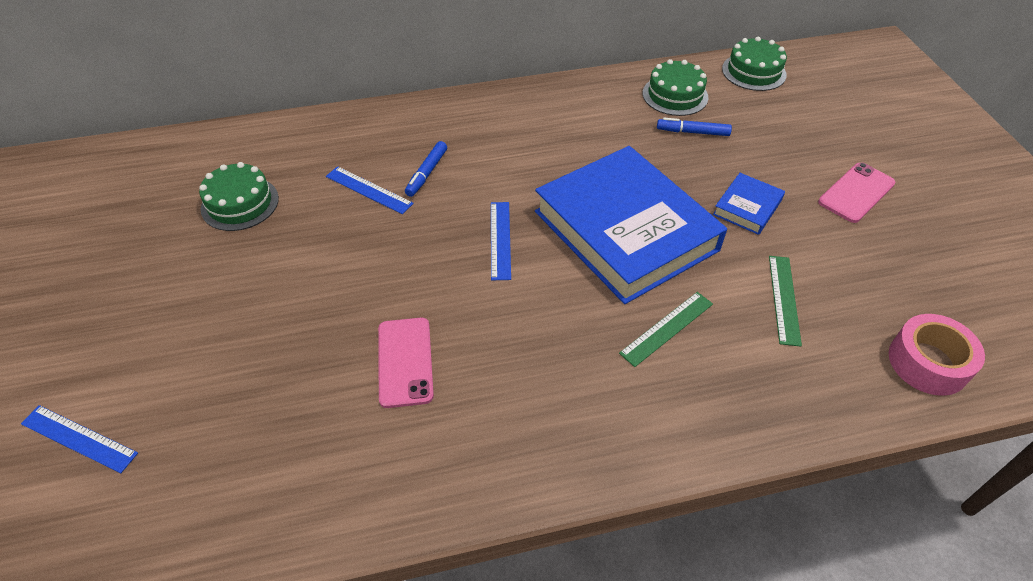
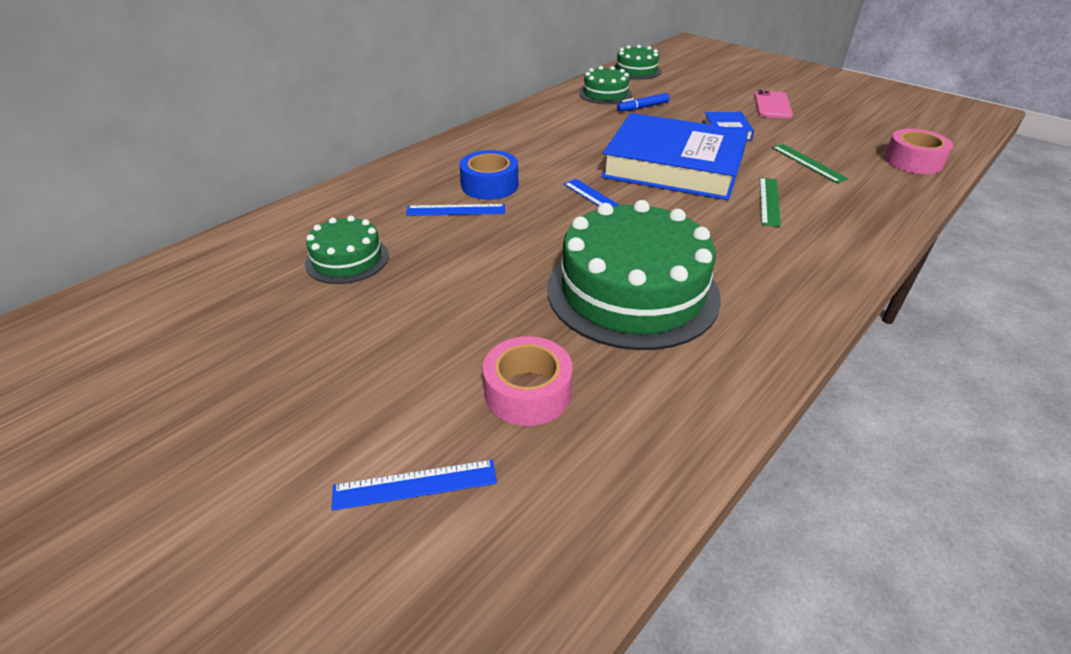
camera: 35 degrees left, 10 degrees down
pink phone [378,318,434,408] -> green cake [547,200,721,350]
blue marker [405,141,447,197] -> blue tape [459,150,518,200]
none -> pink tape [483,336,573,426]

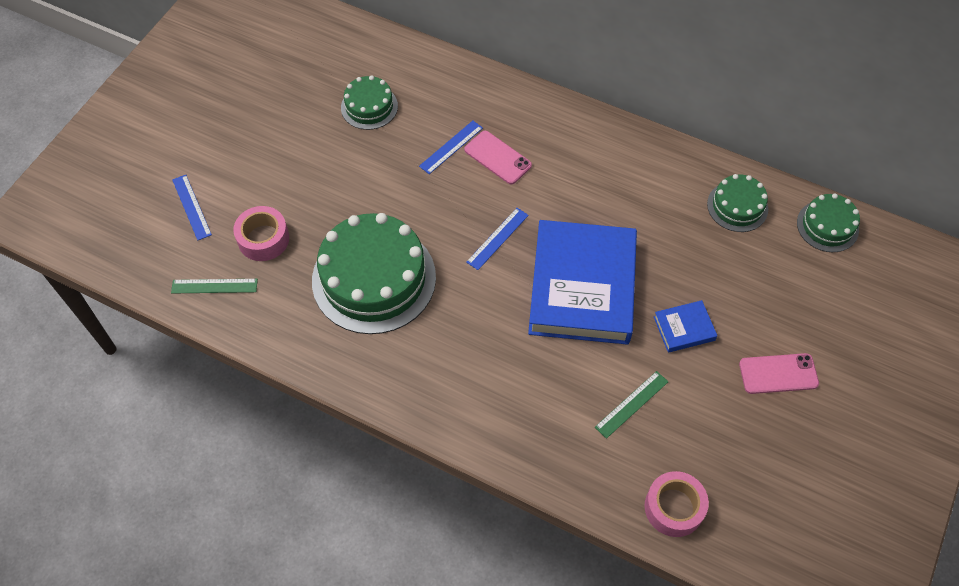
camera: 75 degrees right, 20 degrees up
blue ruler [406,204,505,216] -> blue ruler turned 60 degrees clockwise [419,121,483,174]
blue tape [459,150,518,200] -> pink phone [464,131,532,184]
blue marker [617,93,670,112] -> none
green ruler [760,177,781,227] -> green ruler moved to [171,279,258,293]

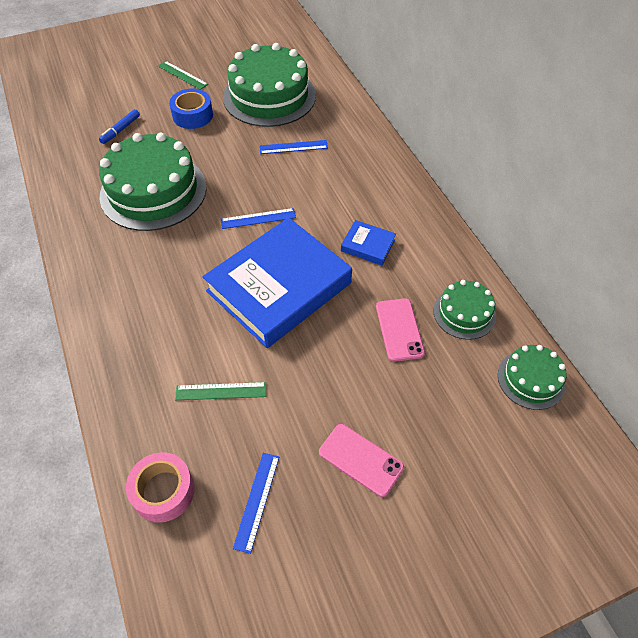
camera: 40 degrees right, 5 degrees down
green ruler [171,279,258,293] -> green ruler moved to [158,61,208,90]
blue ruler [172,175,212,240] -> blue ruler moved to [233,453,279,554]
pink tape [233,206,289,261] -> blue marker [99,109,140,144]
green cake [341,75,398,130] -> green cake [223,43,316,127], size x1.97
pink phone [464,131,532,184] -> pink phone moved to [376,298,425,362]
blue book [654,300,717,353] -> blue book moved to [341,220,396,265]
none -> blue tape [169,89,213,129]

